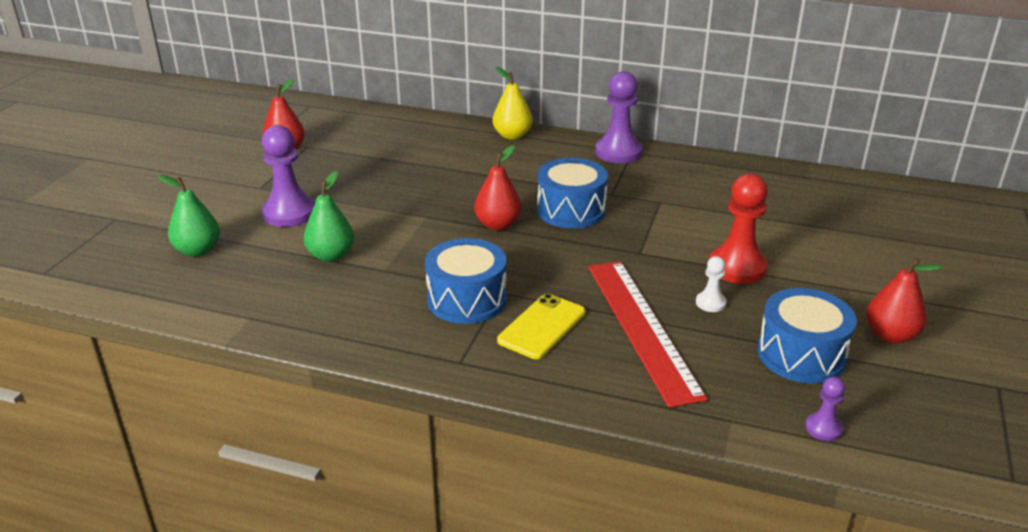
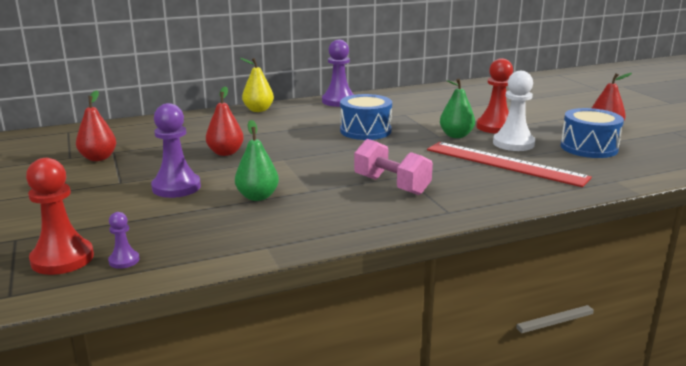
camera: 40 degrees left, 10 degrees down
green pear [158,175,220,257] -> green pear moved to [440,79,475,138]
blue drum [425,238,507,324] -> pink dumbbell [354,139,433,195]
red pear [474,145,522,230] -> red pear moved to [206,86,244,156]
yellow phone [497,294,586,359] -> none
white pawn [696,256,727,312] -> white pawn [493,71,535,151], size x2.01
purple pawn [805,376,845,441] -> purple pawn moved to [108,212,140,269]
none -> red pawn [26,158,94,275]

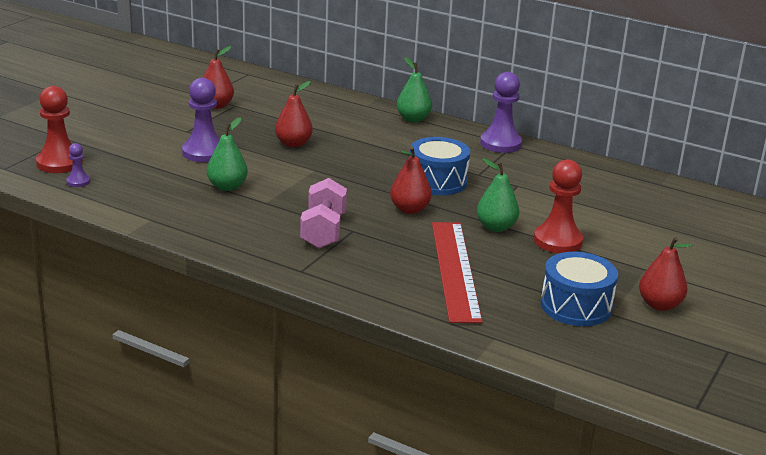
camera: 50 degrees right, 5 degrees up
yellow pear [240,58,274,112] -> green pear [397,57,432,122]
white pawn [493,71,535,151] -> none
none -> red pear [390,146,432,214]

